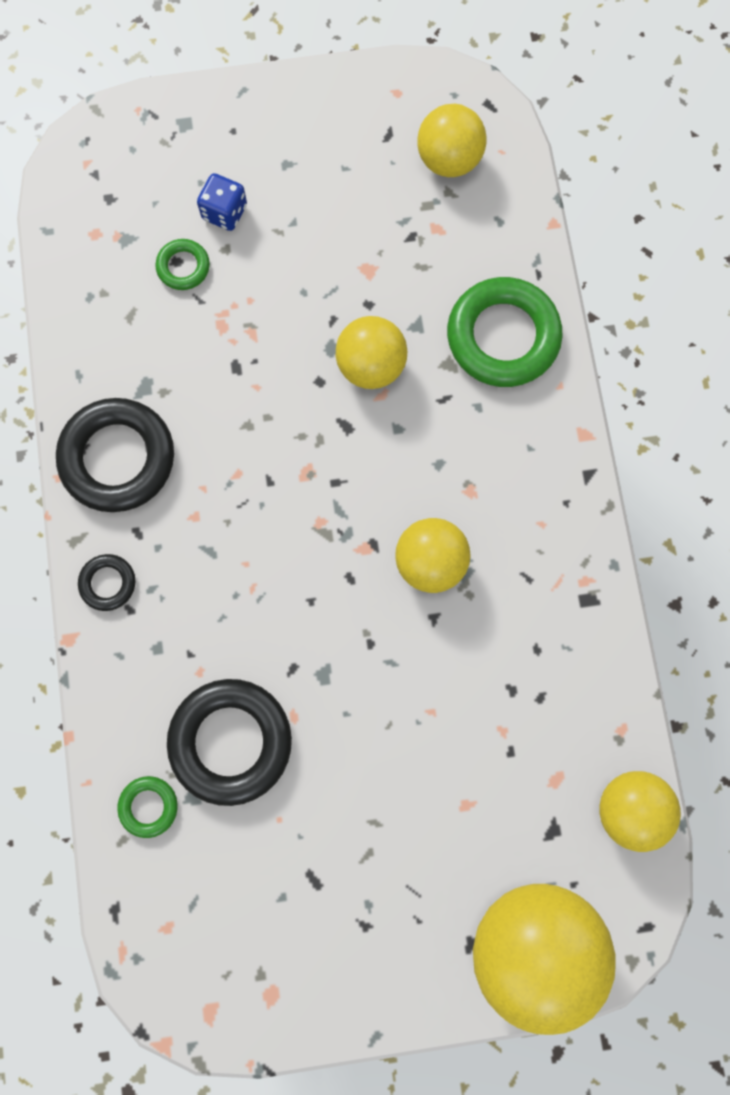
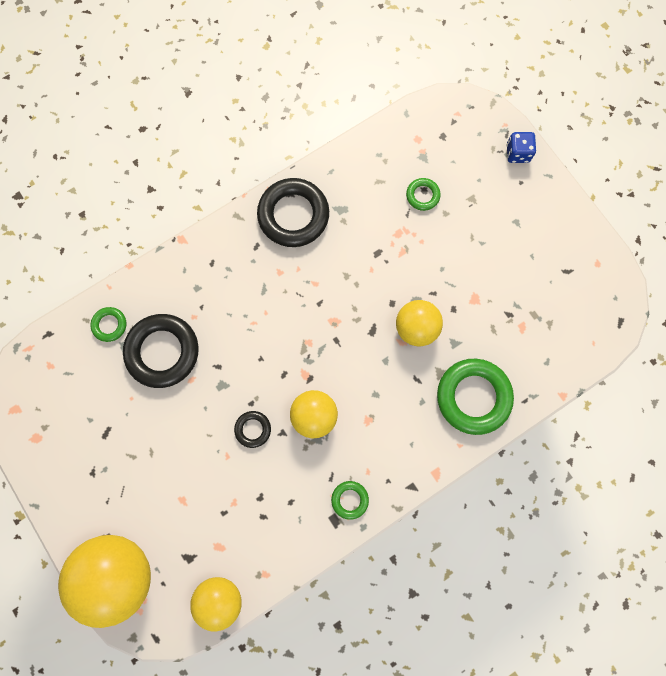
camera: 65 degrees right, 0 degrees up
black ring [78,554,135,611] -> black ring moved to [234,411,271,448]
blue dice [197,173,247,231] -> blue dice moved to [506,132,536,163]
yellow ball [417,104,487,177] -> none
none -> green ring [331,481,369,520]

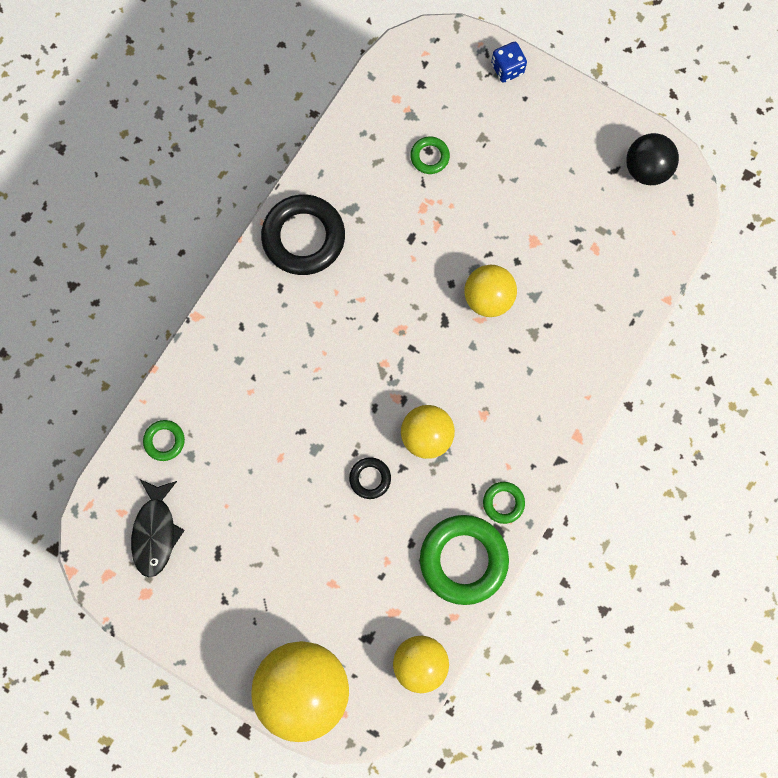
camera: 25 degrees left, 0 degrees up
black ring [123,314,199,388] -> none
green ring [437,359,514,435] -> green ring moved to [420,515,509,605]
none -> black fish [131,480,185,577]
none -> black ball [626,133,679,185]

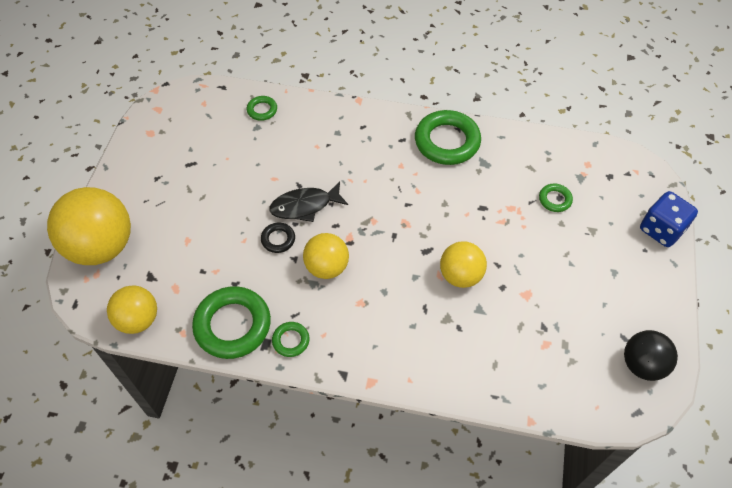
camera: 70 degrees right, 20 degrees down
black fish [131,480,185,577] -> black fish moved to [269,181,348,222]
black ring [261,195,345,275] -> green ring [415,110,481,165]
blue dice [491,42,527,83] -> blue dice [640,191,698,247], size x1.53

